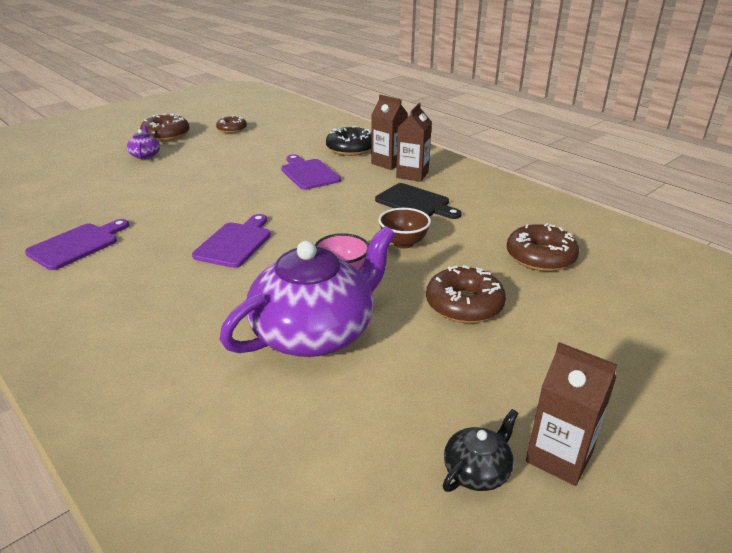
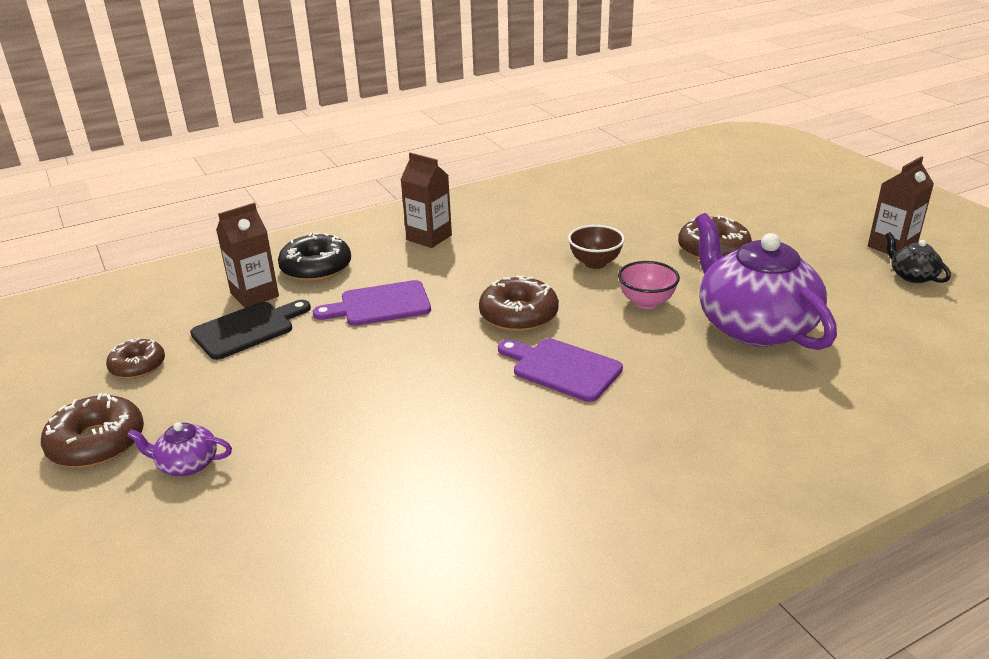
camera: 75 degrees left, 0 degrees up
purple cutting board [25,219,129,270] -> none
brown carton [371,95,408,170] -> brown carton moved to [216,203,279,308]
black cutting board [375,183,462,219] -> black cutting board moved to [190,300,311,360]
brown donut [506,223,579,271] -> brown donut moved to [479,276,559,332]

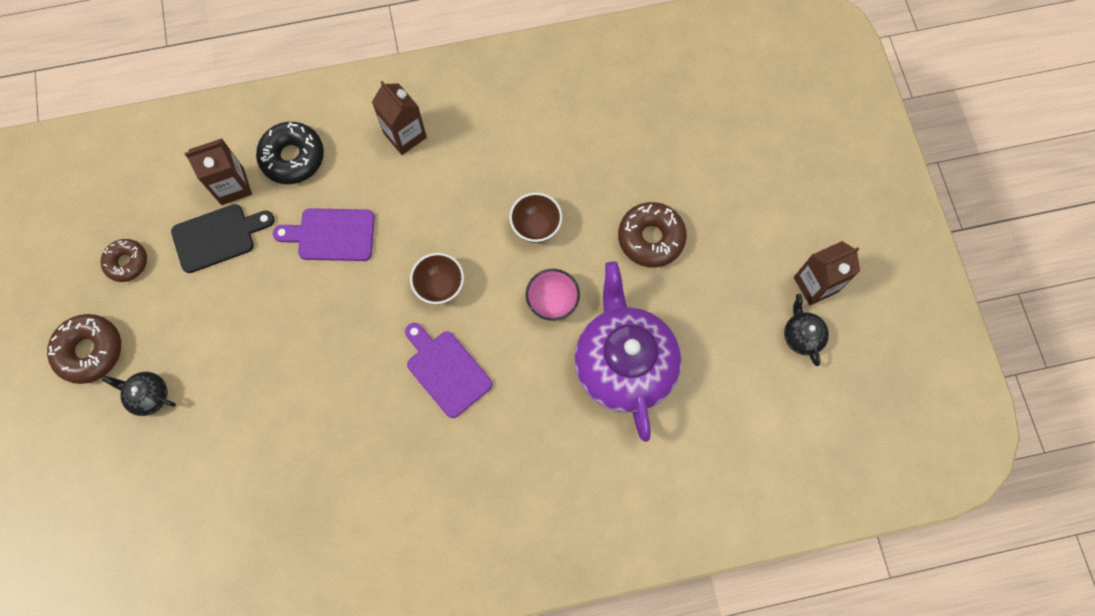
camera: 15 degrees right, 40 degrees up
purple teapot [127,422,232,476] -> black teapot [102,372,176,416]
brown donut [479,276,559,332] -> brown bowl [410,253,464,304]

